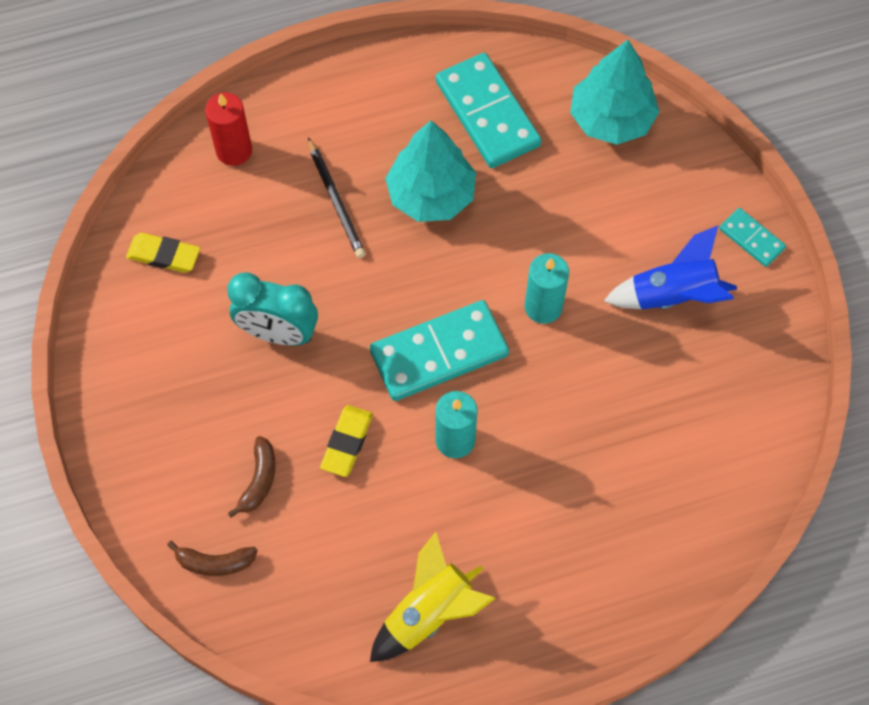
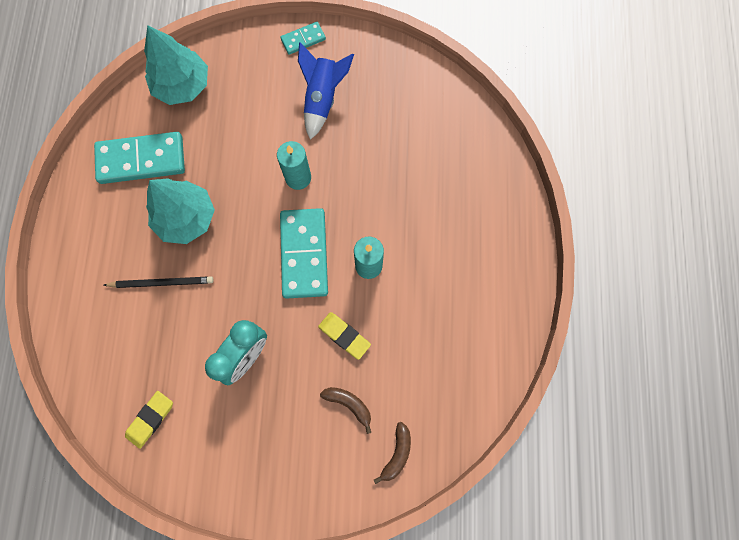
camera: 70 degrees left, 10 degrees up
red candle [205,92,252,166] -> none
yellow rocket [370,532,495,662] -> none

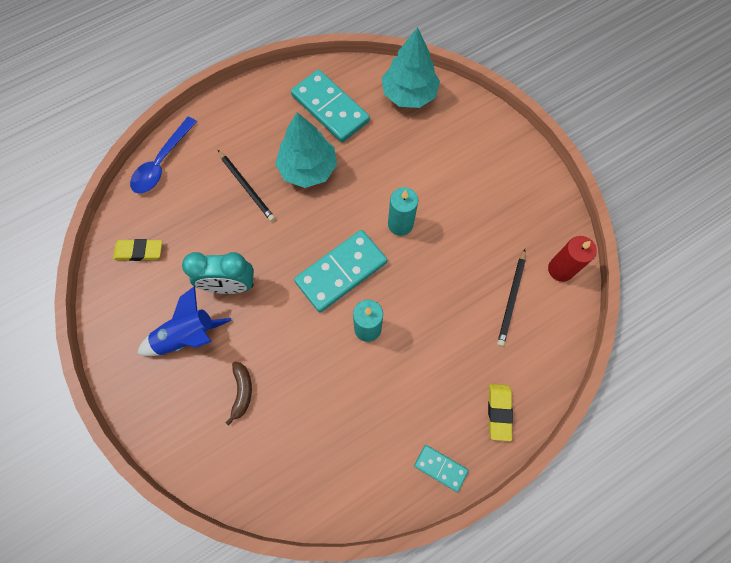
camera: 55 degrees right, 5 degrees down
turquoise domino [281,22,326,55] -> turquoise domino moved to [414,445,468,492]
blue rocket [298,42,354,140] -> blue rocket moved to [137,286,232,356]
yellow eraser [318,312,371,360] -> yellow eraser moved to [488,384,513,441]
brown banana [374,422,411,484] -> none
none -> blue spoon [130,117,197,194]
none -> black pencil [497,249,526,347]
none -> red candle [548,236,597,282]

